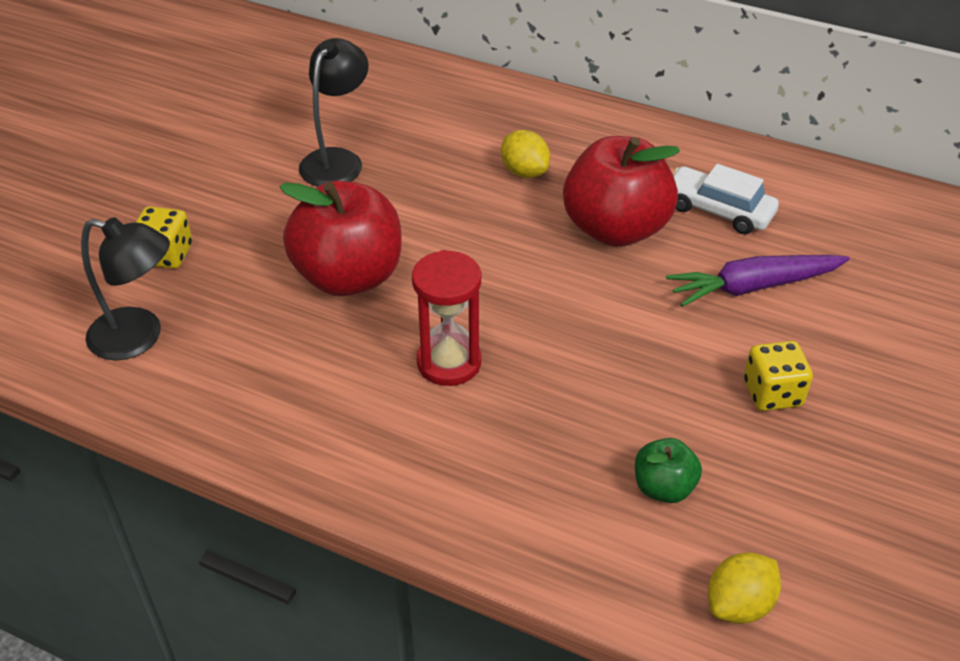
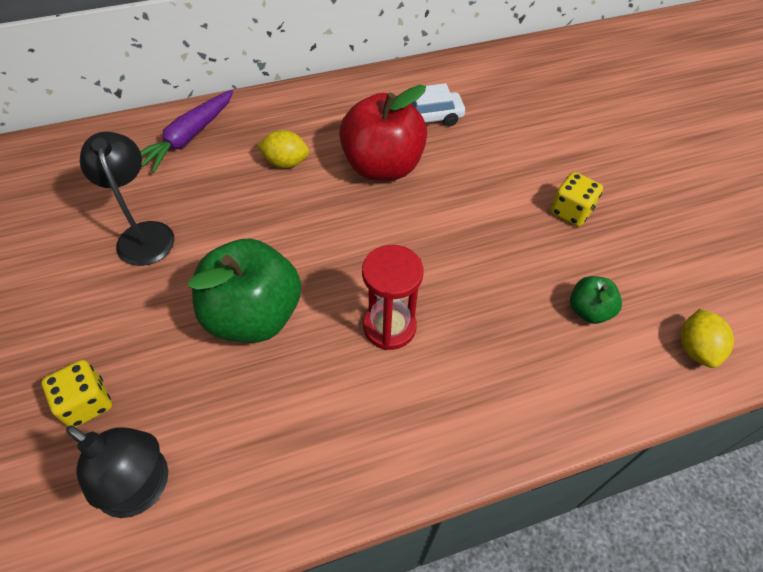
camera: 45 degrees left, 10 degrees up
black lamp [81,217,170,360] -> black lamp turned 60 degrees clockwise [66,426,168,518]
red apple [279,181,401,296] -> green apple [188,239,301,343]
purple carrot [666,255,850,307] -> purple carrot moved to [140,90,233,173]

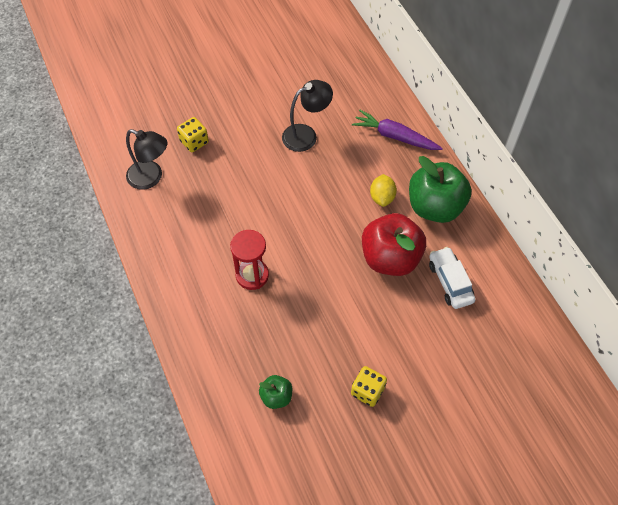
camera: 85 degrees right, 5 degrees up
black lamp [66,426,168,518] -> black lamp turned 90 degrees counterclockwise [126,129,167,190]
green apple [188,239,301,343] -> green apple moved to [409,156,472,223]
yellow lemon [681,309,734,368] -> none

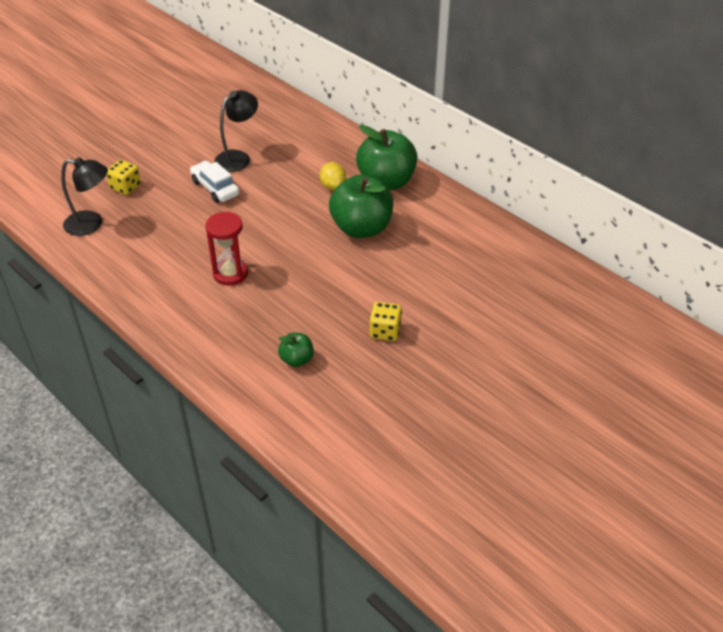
camera: 20 degrees left, 15 degrees down
purple carrot [352,110,443,150] -> none
red apple [362,213,426,276] -> green apple [329,175,393,238]
white car [429,247,475,309] -> white car moved to [190,161,240,203]

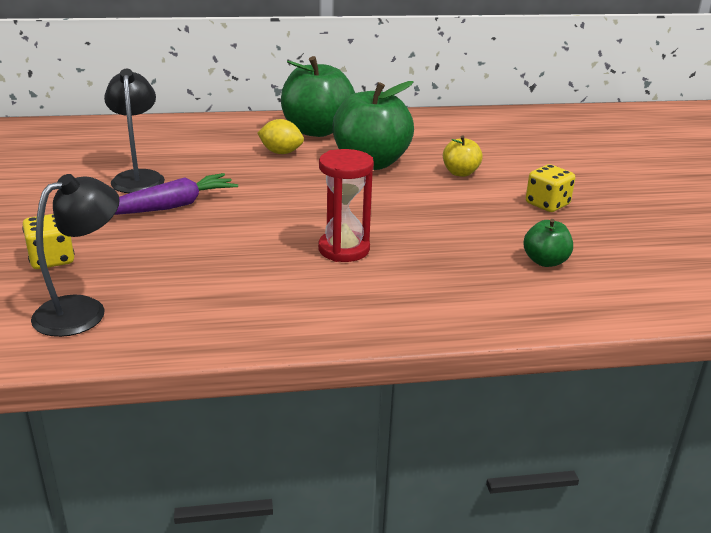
camera: 55 degrees left, 15 degrees down
white car [190,161,240,203] -> purple carrot [114,173,238,215]
none -> yellow apple [443,135,483,177]

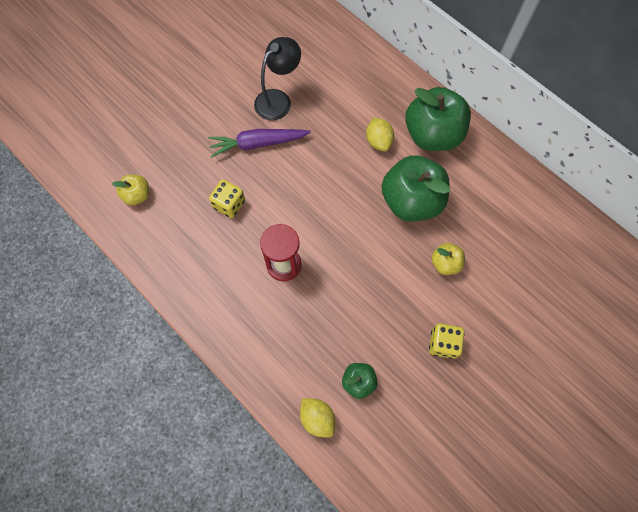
camera: 55 degrees right, 40 degrees up
yellow dice [22,214,74,269] -> yellow dice moved to [209,179,245,218]
black lamp [31,174,120,337] -> yellow apple [112,175,149,205]
purple carrot [114,173,238,215] -> purple carrot turned 150 degrees clockwise [208,129,311,157]
none -> yellow lemon [300,398,335,438]

